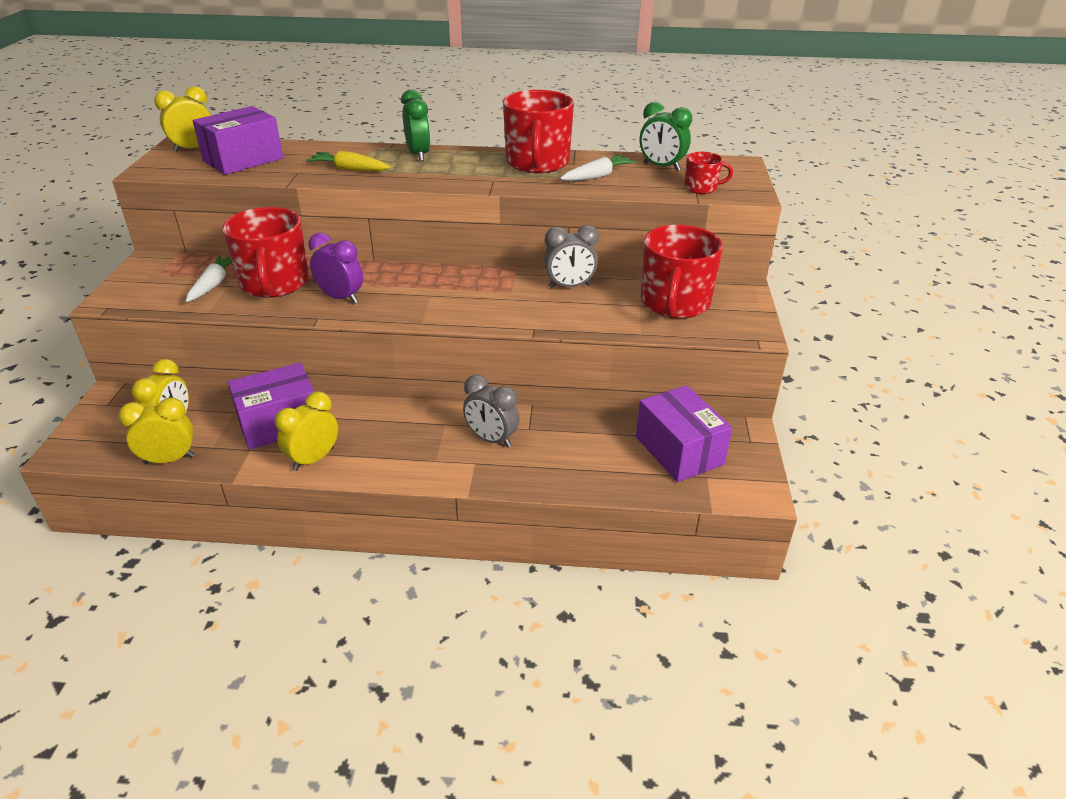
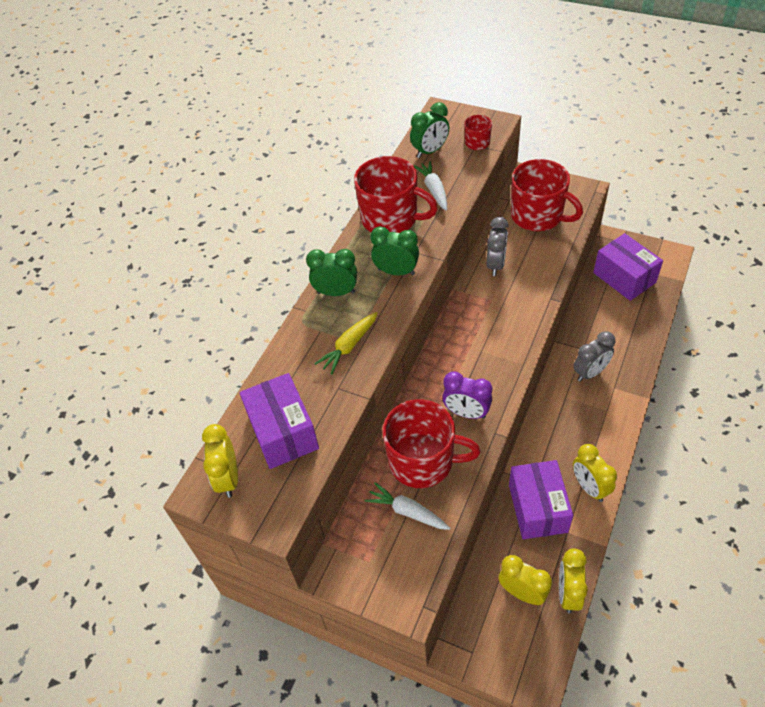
camera: 65 degrees left, 15 degrees up
purple clock [308,233,363,304] -> purple clock turned 120 degrees counterclockwise [443,371,492,419]
purple box [636,385,732,482] -> purple box turned 60 degrees clockwise [593,233,663,301]
none -> green clock [370,226,419,275]

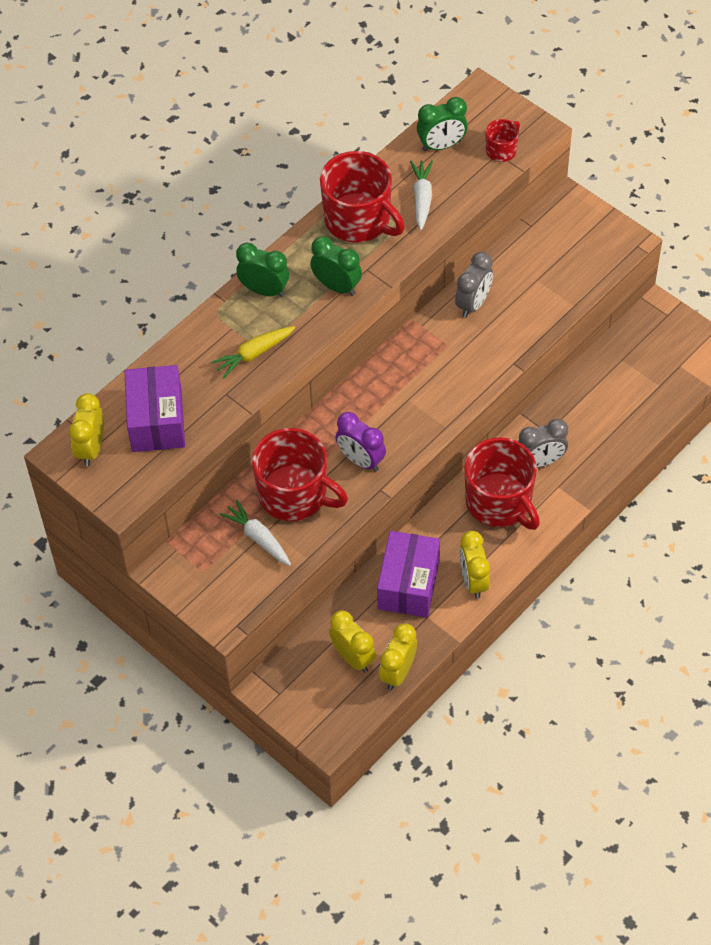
camera: 15 degrees right, 5 degrees up
red mug [511,159,583,231] -> red mug moved to [465,437,540,530]
purple box [593,233,663,301] -> none

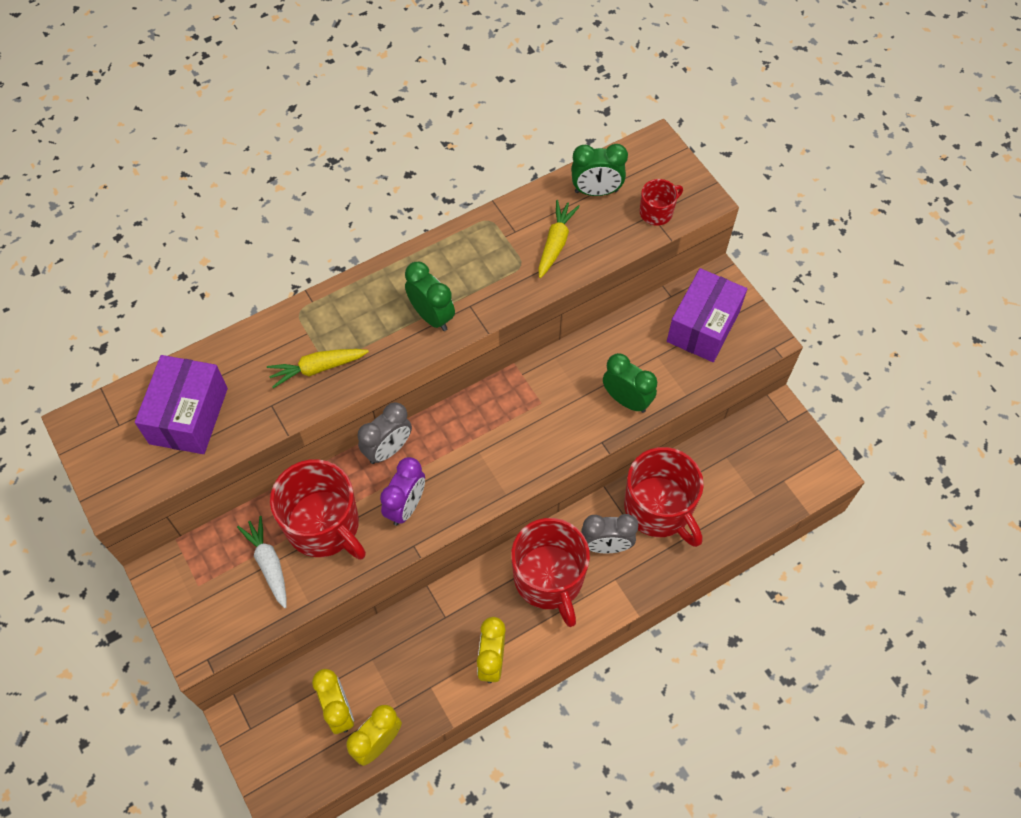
camera: 15 degrees right, 5 degrees up
yellow clock [69,393,104,467] -> none
green clock [236,243,289,297] -> green clock moved to [603,353,657,413]
red mug [320,151,405,243] -> red mug moved to [624,447,704,547]
purple clock [336,412,386,472] -> purple clock turned 120 degrees counterclockwise [380,457,425,526]
purple box [377,531,440,617] -> purple box moved to [667,268,747,362]
white carrot [410,161,433,230] -> yellow carrot [538,200,580,278]
grey clock [455,252,493,318] -> grey clock moved to [358,402,412,464]

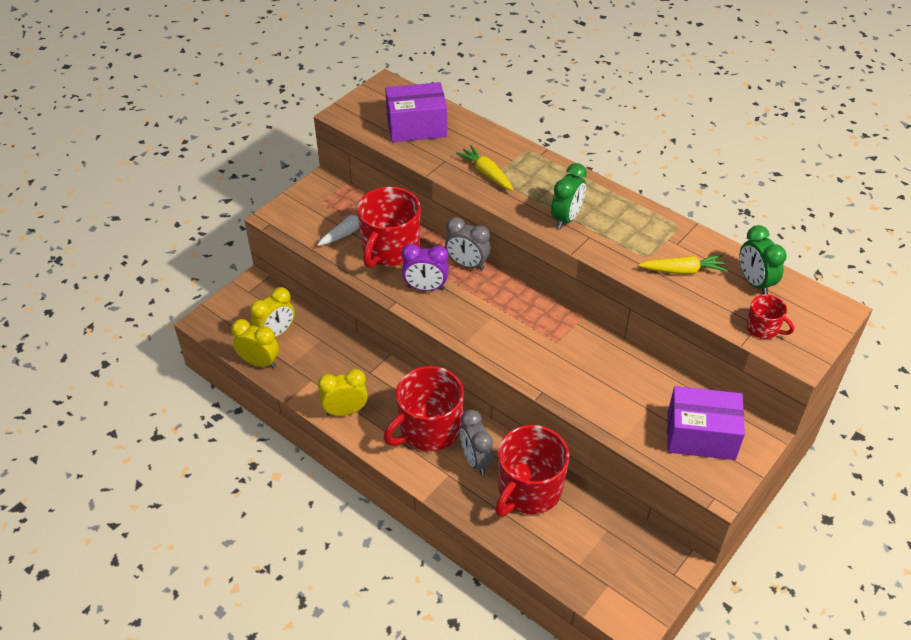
camera: 70 degrees right, 15 degrees down
green clock [603,353,657,413] -> none

